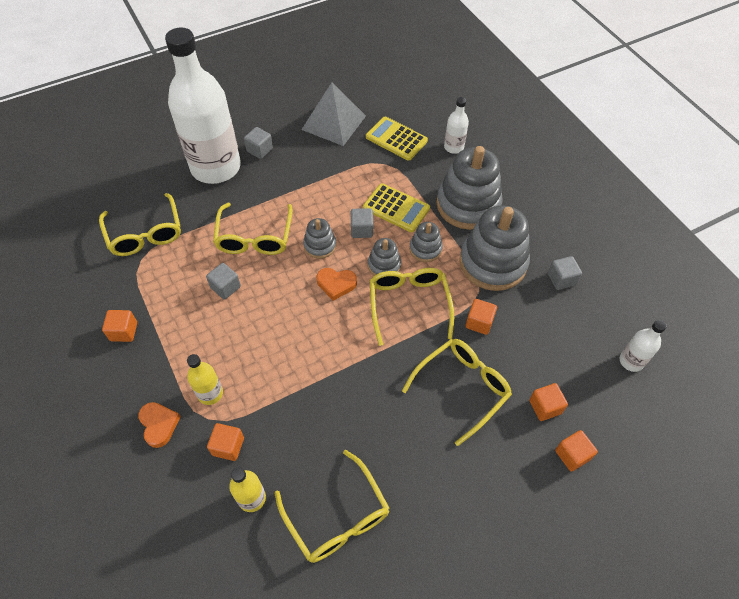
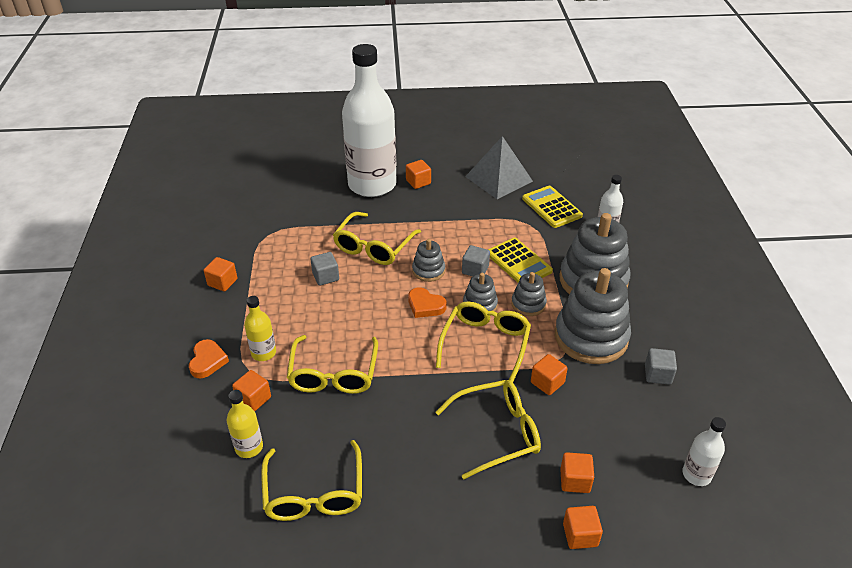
camera: 25 degrees right, 15 degrees down
yellow glasses [99,193,181,256] -> yellow glasses moved to [287,335,378,394]
grey cube [244,127,273,159] -> orange cube [406,160,431,189]

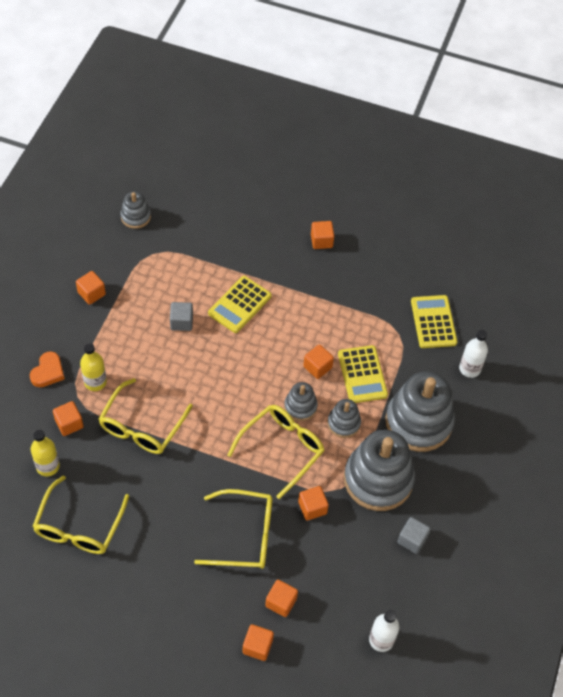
camera: 20 degrees right, 15 degrees up
yellow glasses [333,212,421,265] -> yellow calculator [208,276,272,333]
white bottle [342,44,397,197] -> none
orange heart [408,287,446,318] -> none
grey stacking toy [412,239,445,282] -> grey stacking toy moved to [120,192,151,229]
grey cube [462,245,490,277] -> orange cube [303,344,334,379]
grey pyramid [465,136,533,199] -> none

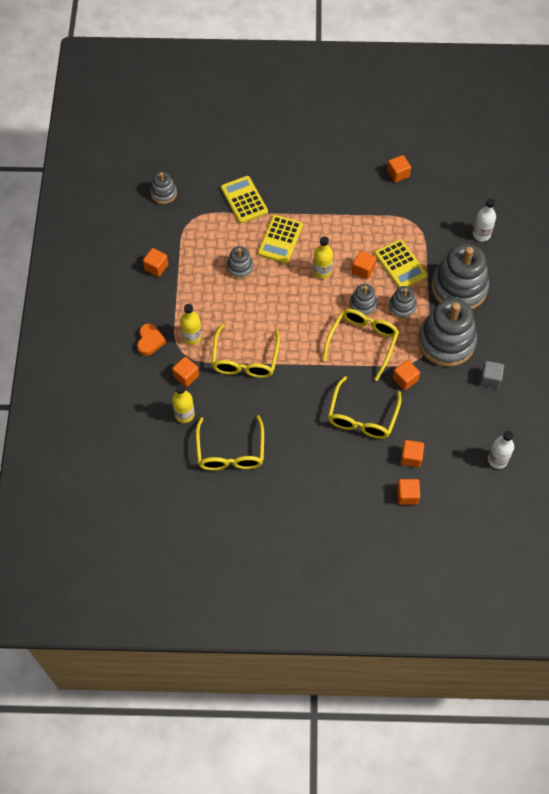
camera: 15 degrees left, 5 degrees up
grey cube [170,302,193,331] -> grey stacking toy [226,246,254,279]
yellow glasses [194,489,273,569] -> yellow glasses turned 120 degrees clockwise [328,376,402,439]
orange cube [311,221,334,249] -> orange cube moved to [387,155,411,183]
yellow calculator [411,295,457,348] -> yellow calculator moved to [221,176,268,223]
none -> yellow bottle [313,237,333,279]

